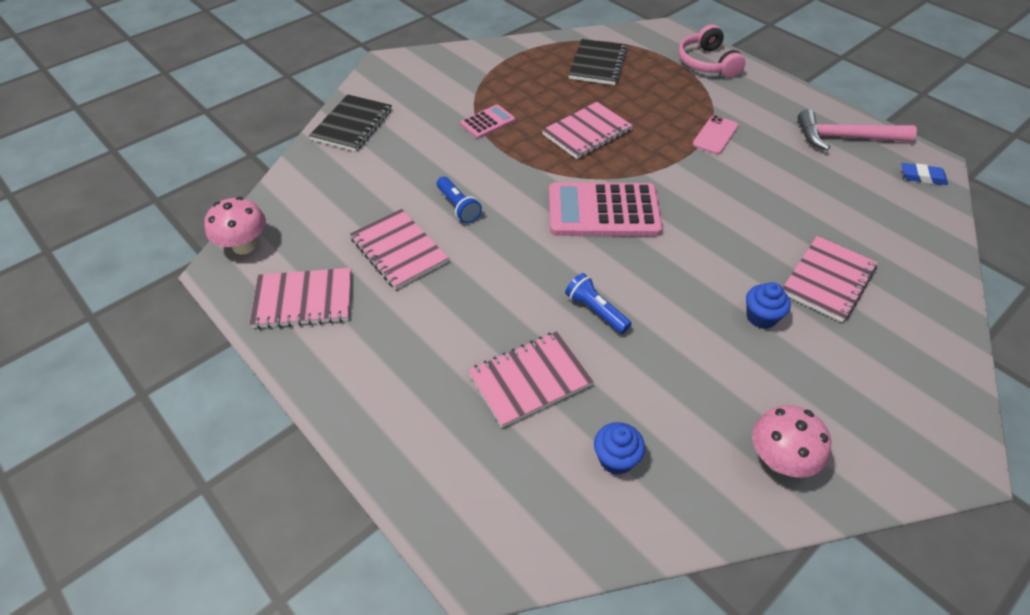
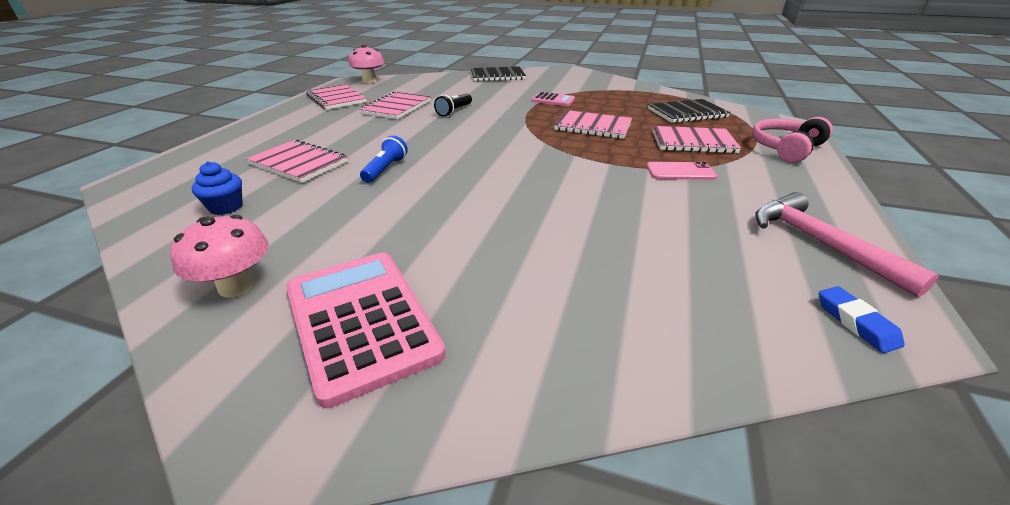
camera: 60 degrees right, 15 degrees down
blue flashlight [437,176,482,223] -> black flashlight [434,93,472,117]
pink calculator [549,182,663,236] -> pink calculator moved to [286,253,446,408]
blue cupcake [746,282,791,329] -> none
pink notebook [783,236,878,322] -> pink notebook moved to [652,126,741,154]

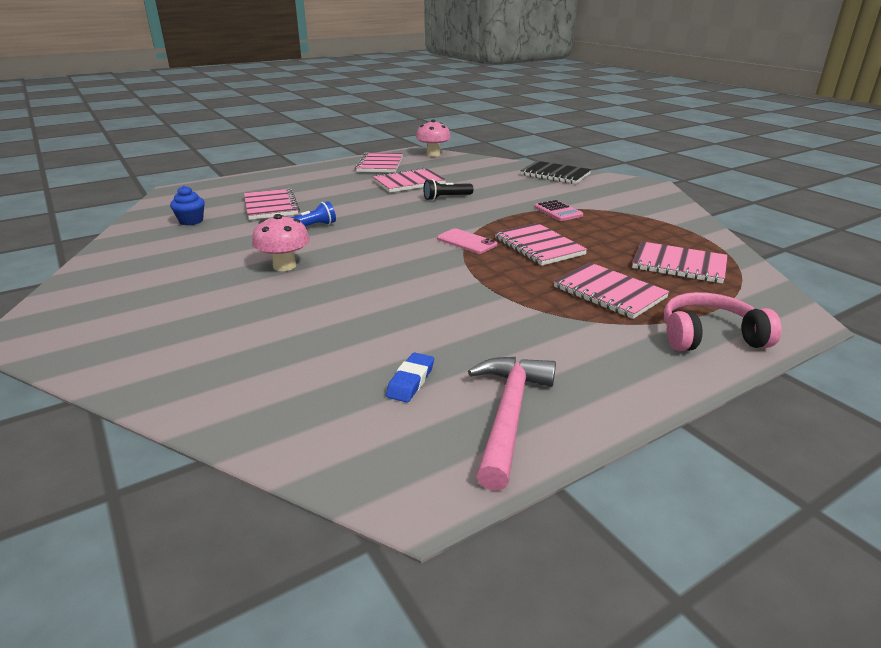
camera: 40 degrees right, 5 degrees down
pink mushroom [170,215,268,298] -> pink mushroom moved to [252,214,310,271]
pink calculator [286,253,446,408] -> none
pink phone [647,162,717,180] -> pink phone moved to [437,229,497,254]
black notebook [648,99,730,123] -> pink notebook [632,241,728,284]
blue eraser [819,286,905,353] -> blue eraser moved to [386,353,434,403]

